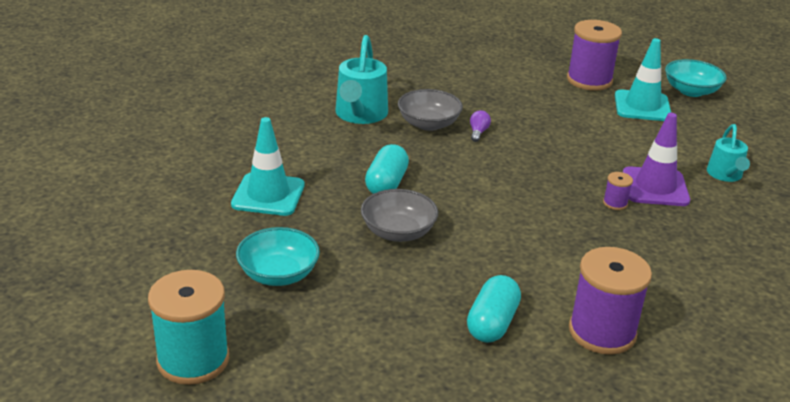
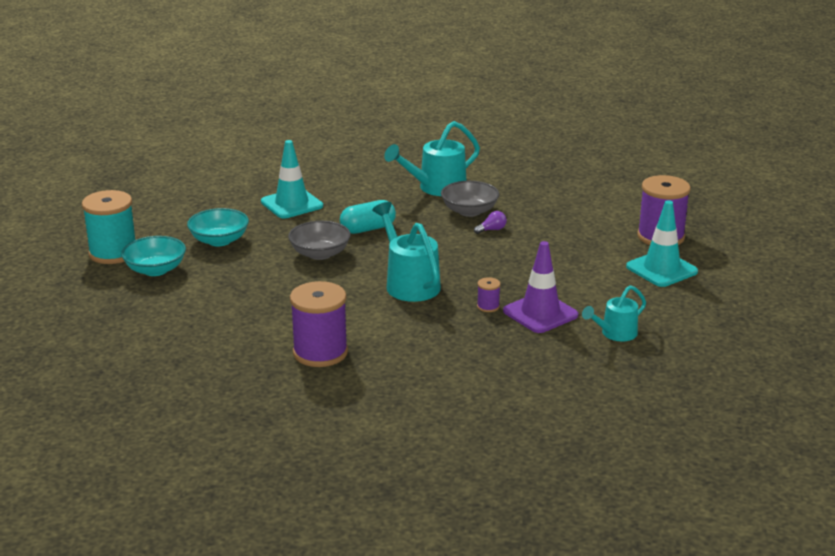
camera: 50 degrees right, 5 degrees down
turquoise capsule [467,275,521,343] -> none
turquoise bowl [665,59,726,97] -> turquoise bowl moved to [121,236,186,276]
none -> turquoise watering can [372,202,441,302]

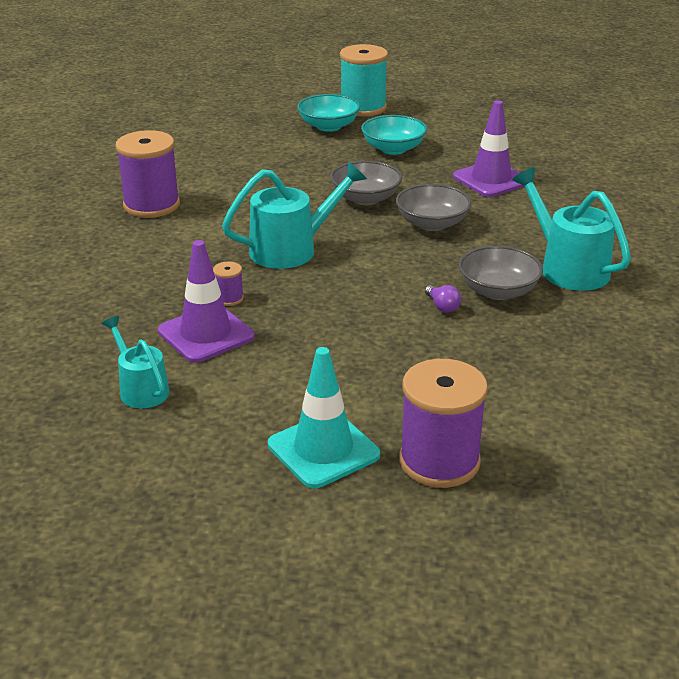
camera: 90 degrees right, 5 degrees up
turquoise traffic cone [261,140,323,218] -> purple traffic cone [453,100,525,197]
turquoise capsule [340,200,396,234] -> grey bowl [396,184,471,231]

